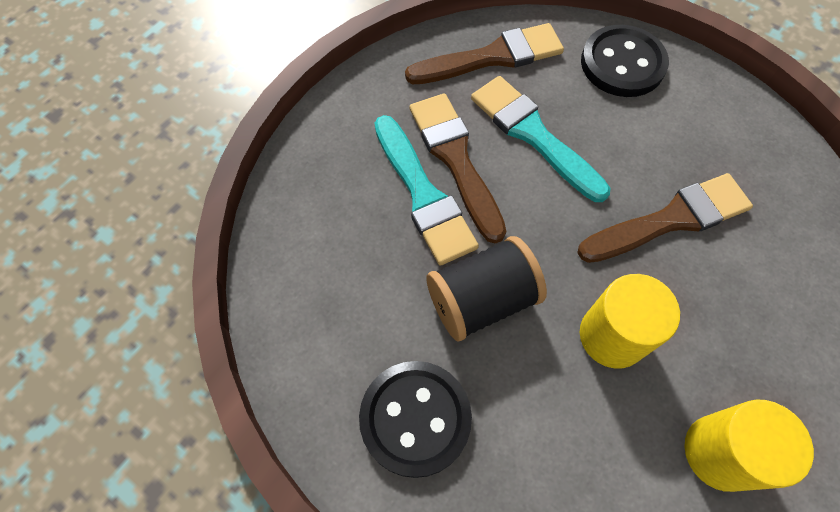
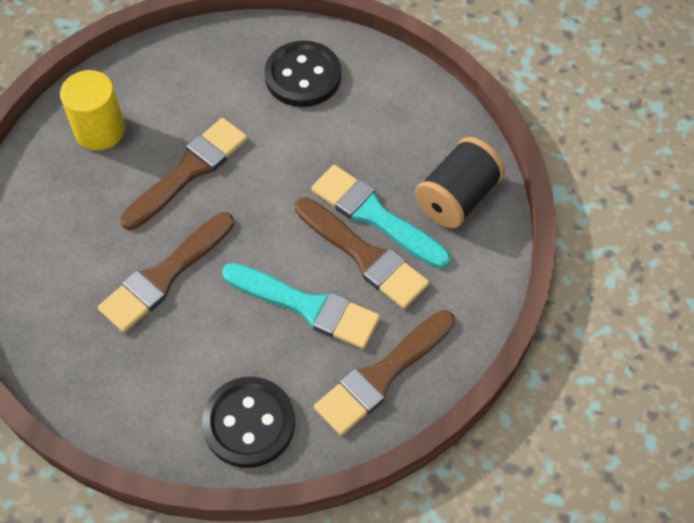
camera: 155 degrees right, 5 degrees down
black spool [426,236,547,341] -> black spool moved to [415,137,505,228]
yellow cylinder [580,274,680,369] -> brown brush [120,118,248,230]

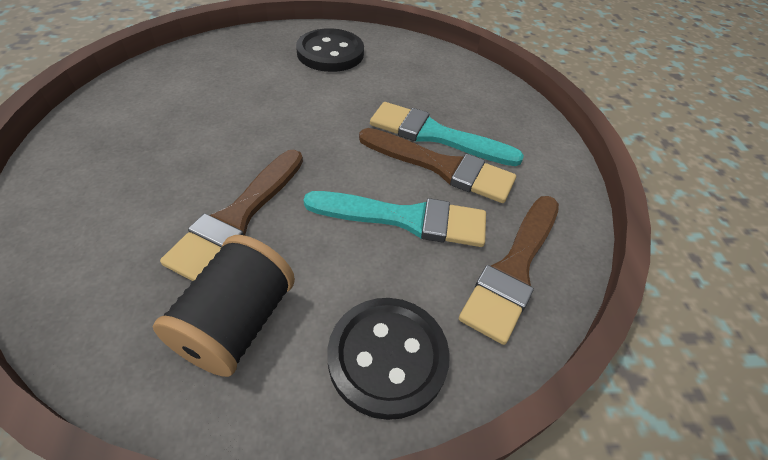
camera: 20 degrees left, 10 degrees down
yellow cylinder [60,70,125,150] -> none
brown brush [120,118,248,230] -> none
black spool [415,137,505,228] -> black spool moved to [153,235,295,377]

